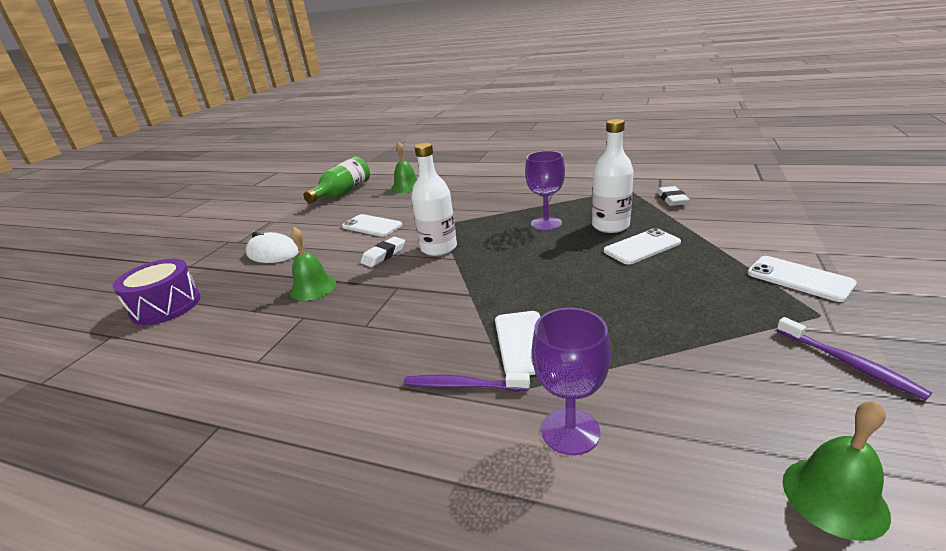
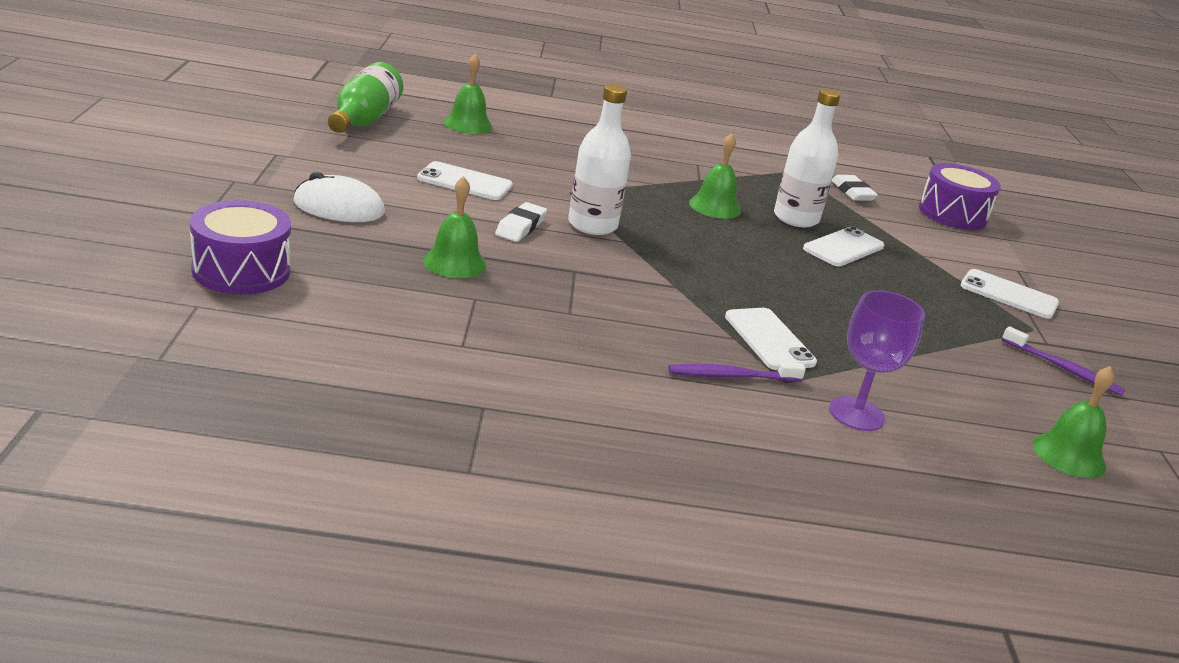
camera: 25 degrees left, 0 degrees up
purple goblet [525,151,565,231] -> green bell [689,133,741,219]
none -> purple drum [919,163,1001,230]

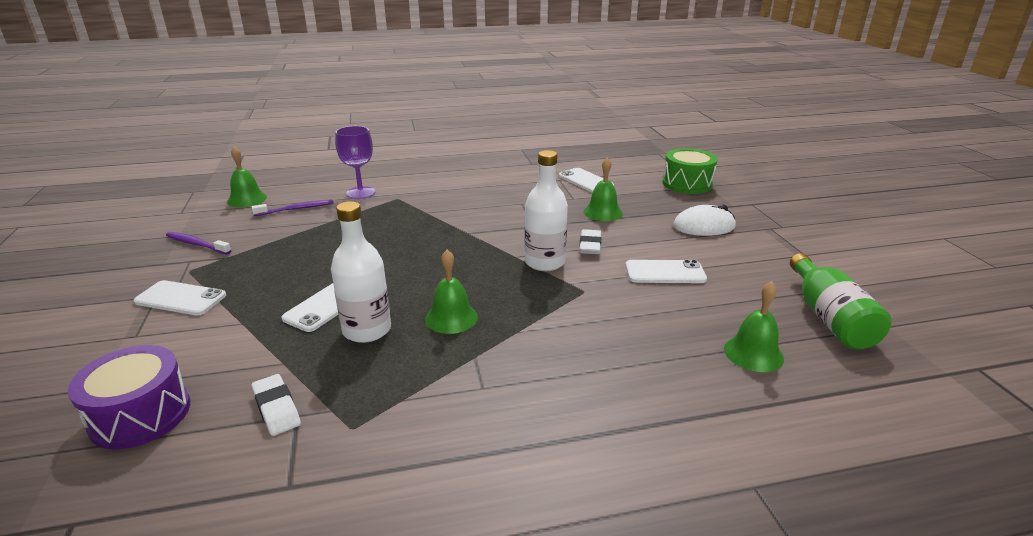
camera: 170 degrees right, 0 degrees up
purple drum [190,200,291,295] -> green drum [662,148,718,194]
purple toothbrush [668,362,806,382] -> purple toothbrush moved to [252,199,333,216]
white phone [725,308,817,370] -> white phone moved to [559,168,614,193]

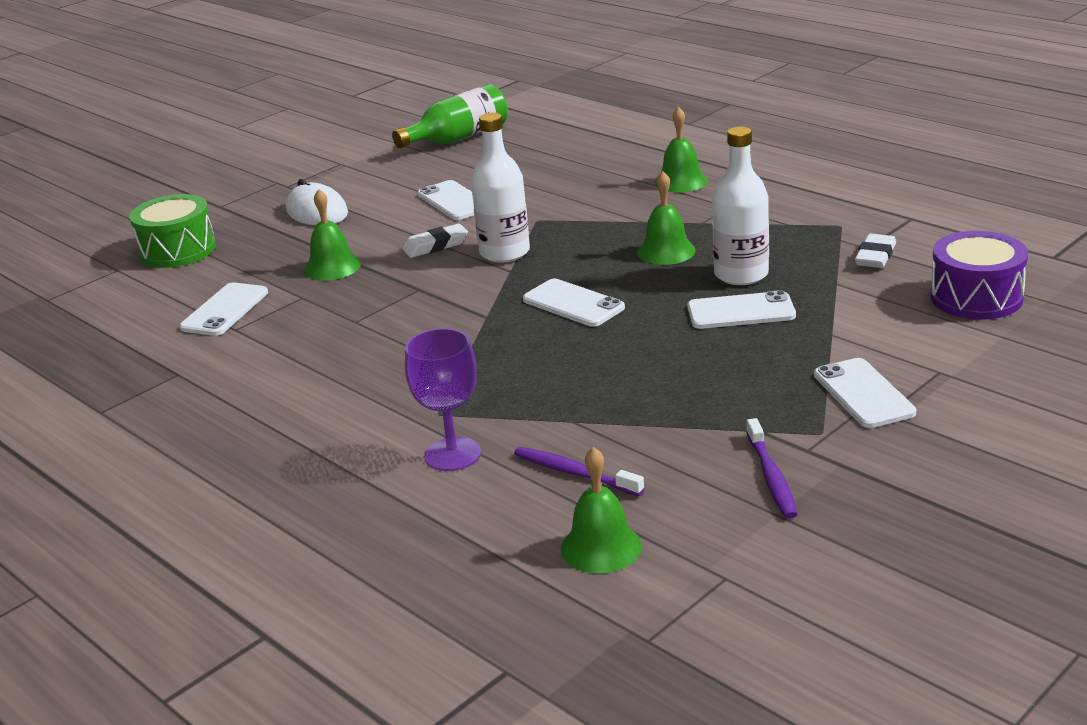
camera: 120 degrees left, 0 degrees up
green bell [724,281,784,372] -> green bell moved to [655,107,708,193]
none -> white phone [523,279,625,327]

